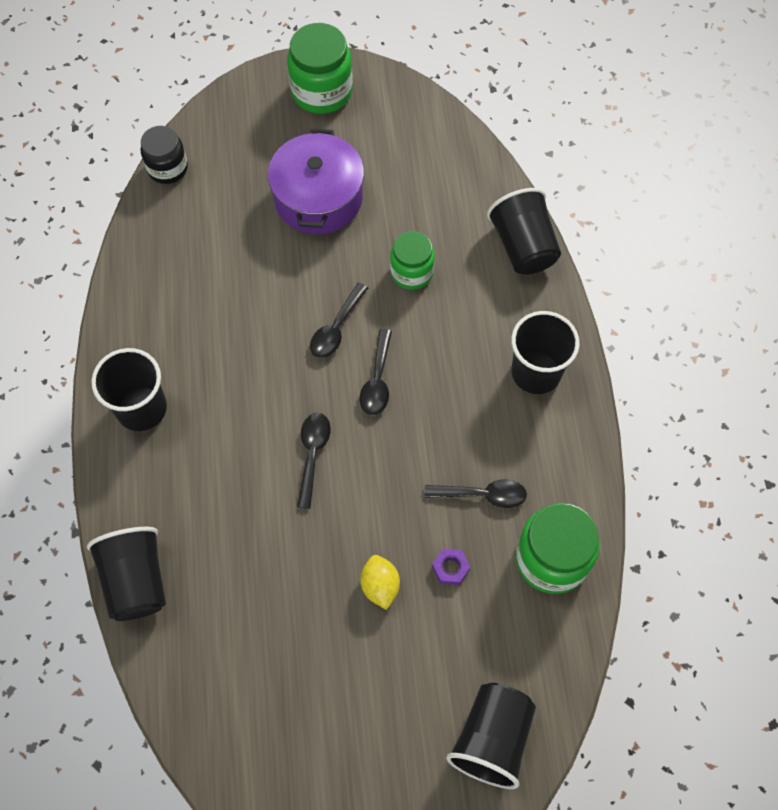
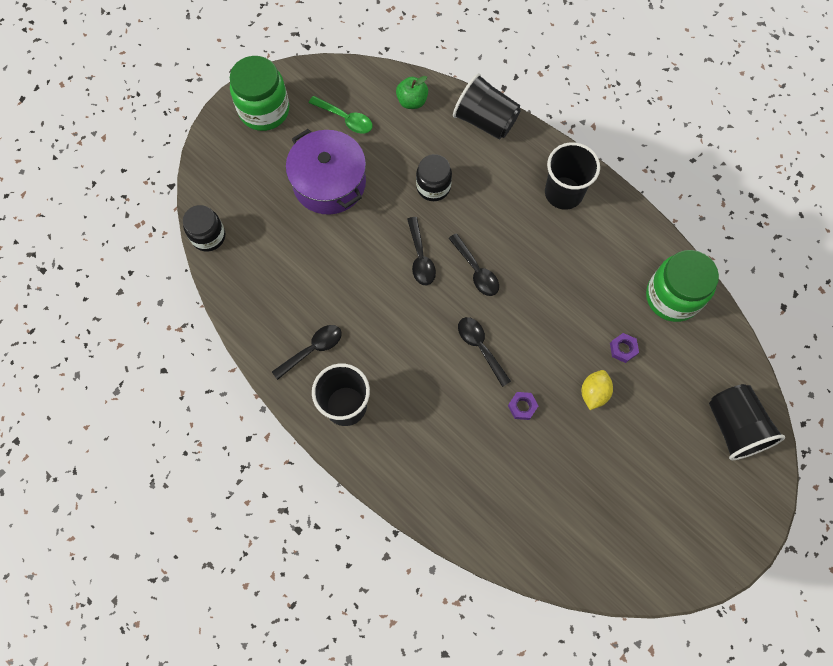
camera: 40 degrees left, 5 degrees up
black cup [87,527,166,621] -> none
yellow lemon [360,555,400,610] -> yellow lemon turned 75 degrees clockwise [582,370,613,410]
green jar [390,231,435,290] -> black jar [416,154,452,201]
black spoon [425,479,527,508] -> black spoon moved to [272,325,342,380]
none -> green spoon [309,96,373,134]
none -> green apple [396,76,428,109]
none -> purple nut [508,392,538,420]

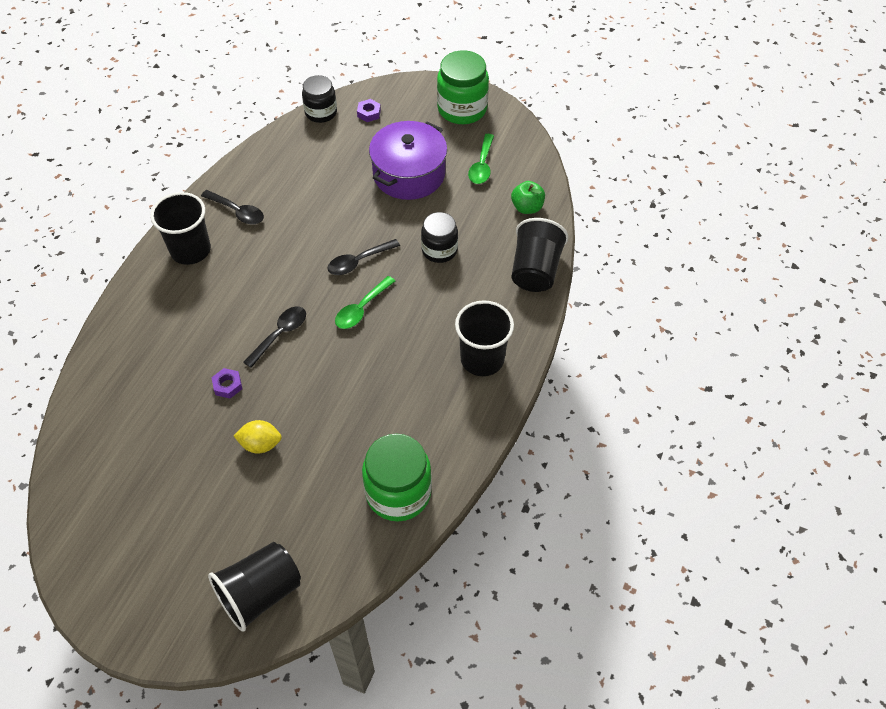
camera: 70 degrees right, 15 degrees down
black spoon [449,233,499,296] -> green spoon [335,276,395,329]
purple nut [610,333,639,363] -> purple nut moved to [357,99,381,122]

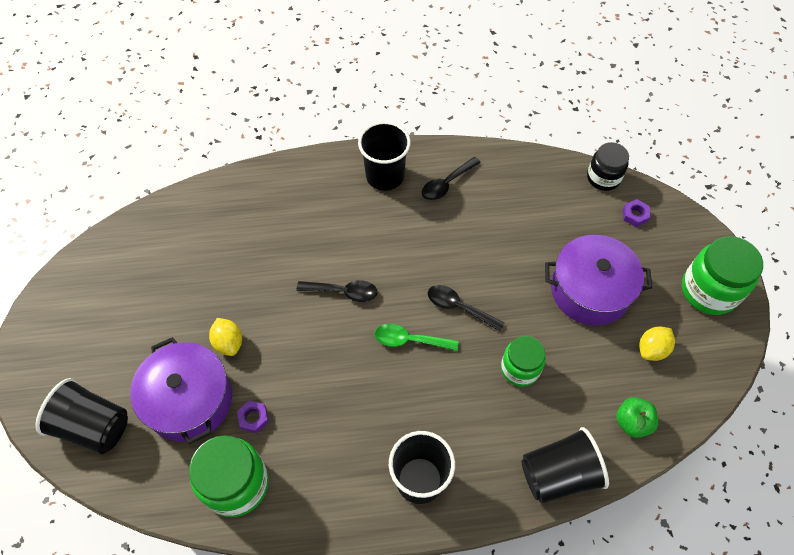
camera: 60 degrees right, 5 degrees up
black spoon [201,190,264,224] -> black spoon turned 45 degrees clockwise [422,157,481,200]
purple nut [212,368,242,398] -> purple nut moved to [237,400,269,433]
black jar [421,212,458,263] -> green jar [501,336,546,387]
green spoon [468,134,494,184] -> yellow lemon [639,326,675,361]
none -> purple pot [130,337,232,444]

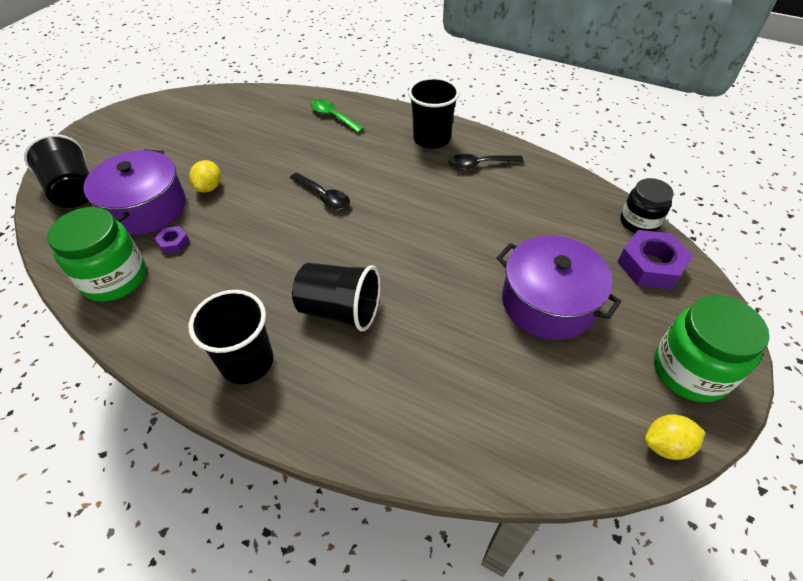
camera: 35 degrees right, 10 degrees down
green spoon [375,324,459,351] -> green spoon moved to [310,99,364,133]
black spoon [428,285,504,331] -> none
green jar [501,336,546,387] -> none
black cup [521,427,609,503] -> black cup moved to [292,263,381,331]
green apple [616,397,658,438] -> none
purple nut [623,199,650,227] -> purple nut [618,230,693,289], size x2.00
yellow lemon [639,326,675,361] -> yellow lemon moved to [645,414,705,460]

